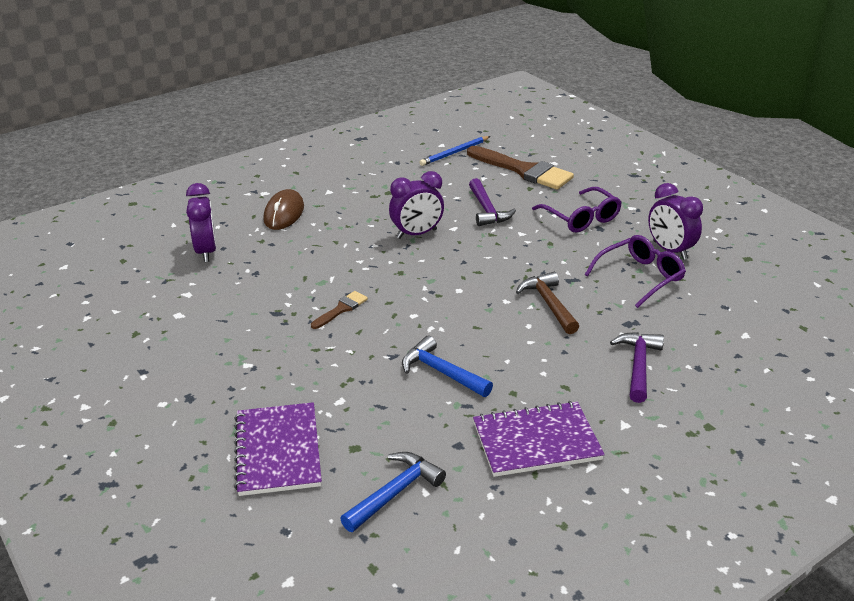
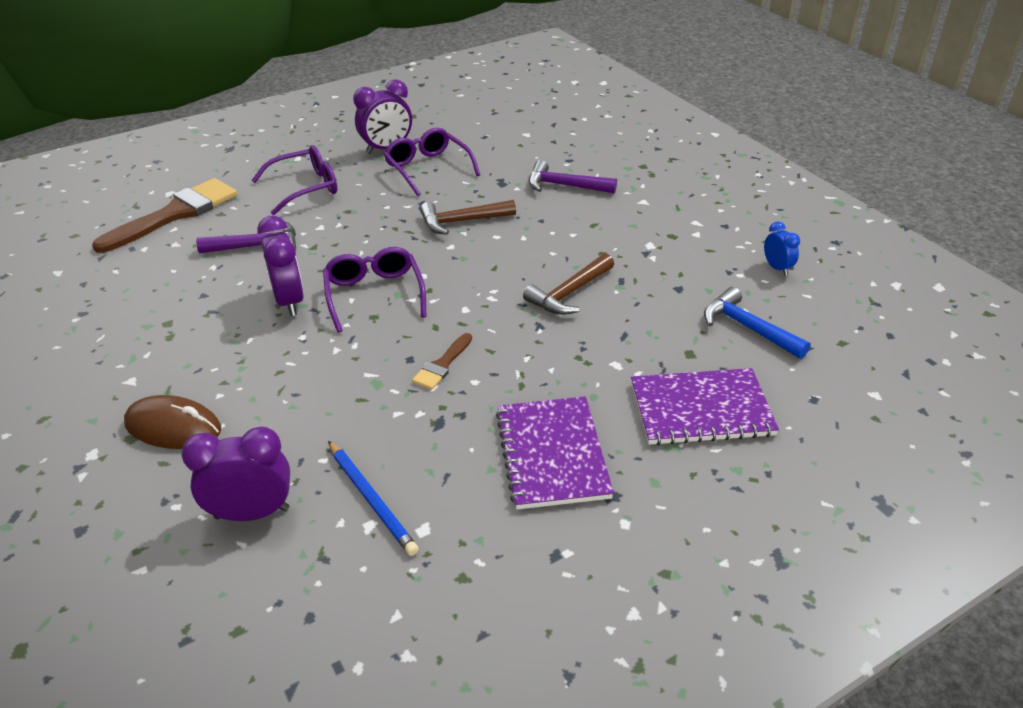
camera: 85 degrees left, 5 degrees up
brown brush [311,291,368,329] -> brown brush turned 105 degrees counterclockwise [412,333,472,390]
blue hammer [402,336,493,397] -> brown hammer [523,253,614,315]
blue pencil [419,136,490,166] -> blue pencil moved to [328,441,419,556]
purple notebook [473,401,605,477] -> purple notebook moved to [496,396,614,509]
none -> purple glasses [323,247,427,333]
none -> blue clock [764,221,800,276]

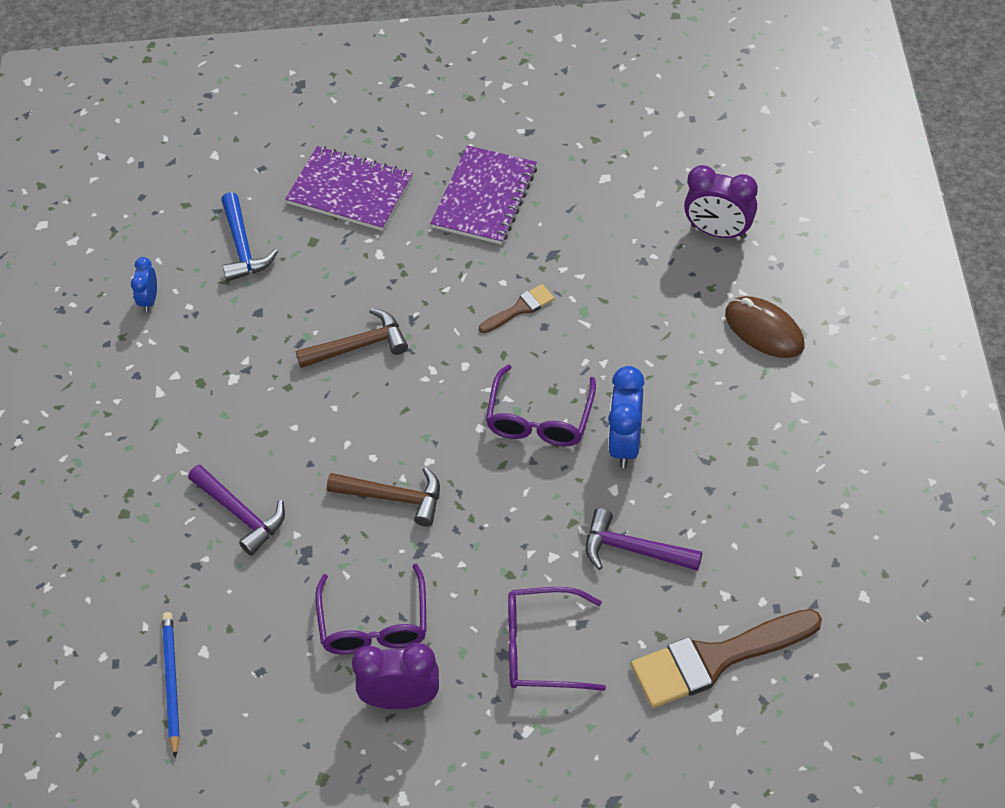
camera: 150 degrees left, 15 degrees up
purple clock [257,216,304,316] -> blue clock [608,366,645,468]
blue pencil [328,441,419,556] -> blue pencil moved to [162,612,180,758]

